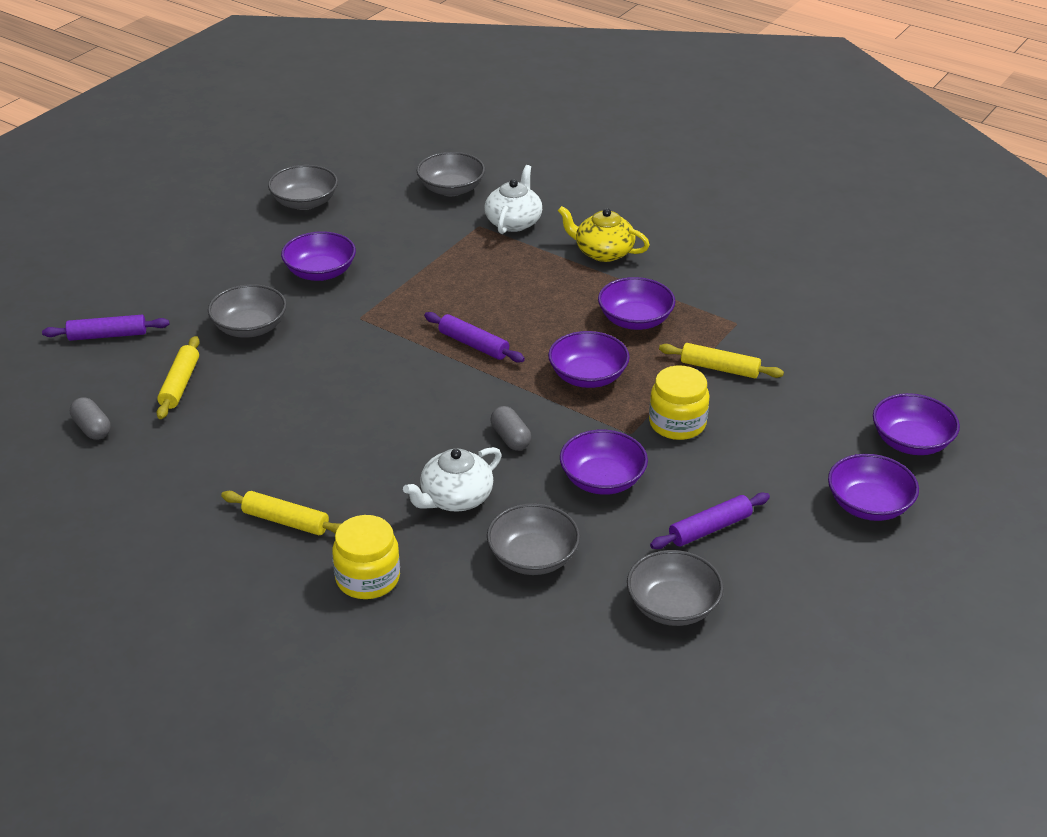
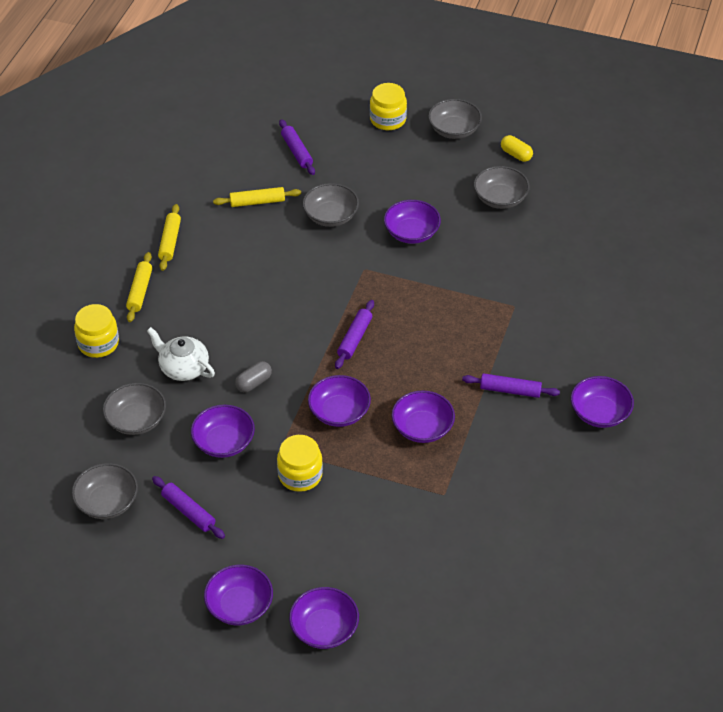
camera: 75 degrees right, 10 degrees up
grey capsule [70,397,111,440] -> none
grey bowl [417,152,485,196] -> grey bowl moved to [428,99,482,139]
white teapot [485,165,542,234] -> none
yellow teapot [558,206,650,262] -> purple rolling pin [462,374,560,398]
yellow rolling pin [659,343,784,378] -> yellow rolling pin moved to [158,204,181,271]
none -> yellow jar [370,83,407,130]
none -> yellow capsule [501,135,533,162]
none -> purple bowl [571,376,634,428]

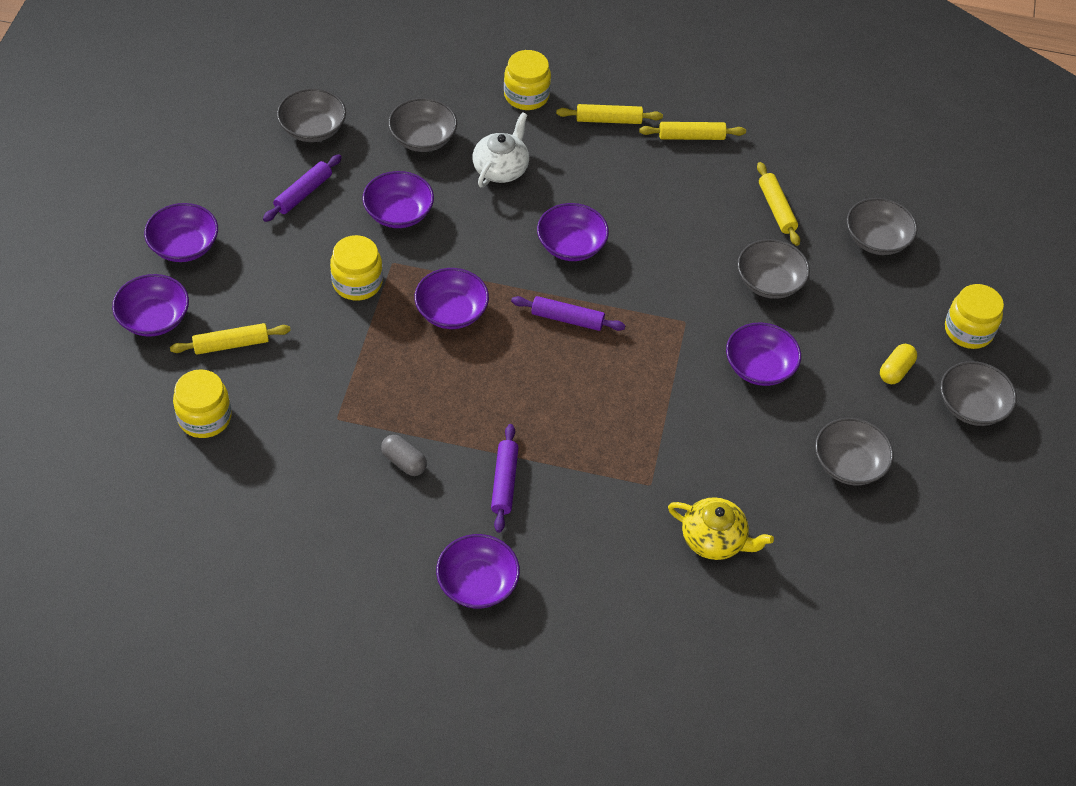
camera: 80 degrees right, 5 degrees up
grey capsule [235,361,272,392] -> grey capsule moved to [381,435,427,476]
purple rolling pin [279,119,315,175] -> grey bowl [847,198,917,255]
purple bowl [392,390,455,443] -> purple bowl moved to [537,203,609,261]
yellow capsule [501,135,533,162] -> yellow capsule moved to [880,344,917,384]
none -> yellow rolling pin [170,323,291,355]
none -> yellow jar [173,369,232,438]
none -> yellow teapot [668,497,774,560]

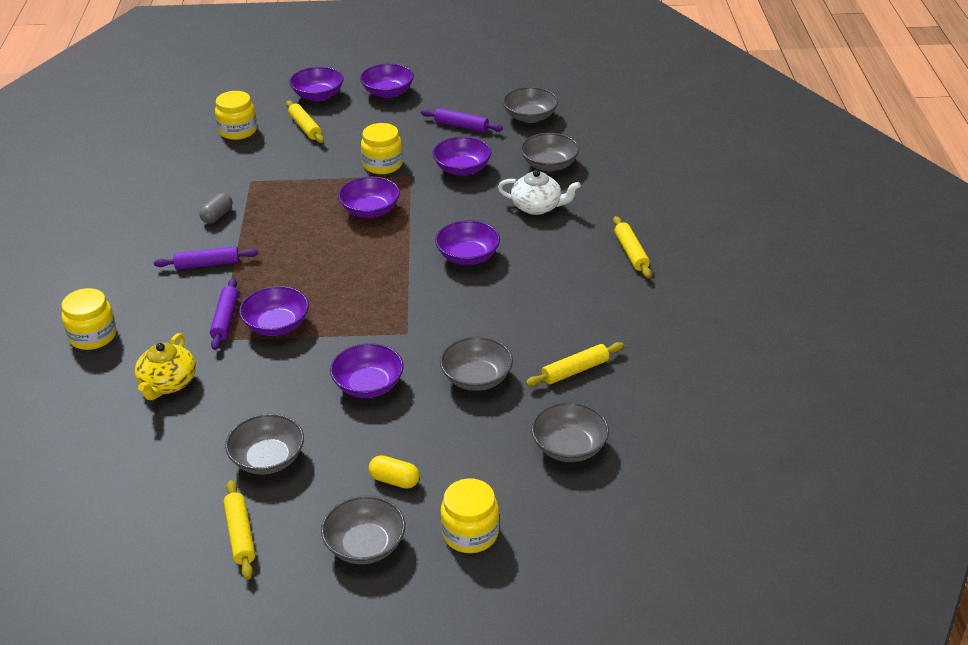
camera: 80 degrees right, 15 degrees down
purple bowl [436,534,520,609] -> purple bowl moved to [239,286,309,336]
yellow jar [504,50,551,110] -> yellow jar moved to [62,288,117,350]
purple rolling pin [511,296,625,331] -> purple rolling pin moved to [210,278,239,350]
yellow rolling pin [639,122,746,140] -> yellow rolling pin moved to [224,480,255,580]

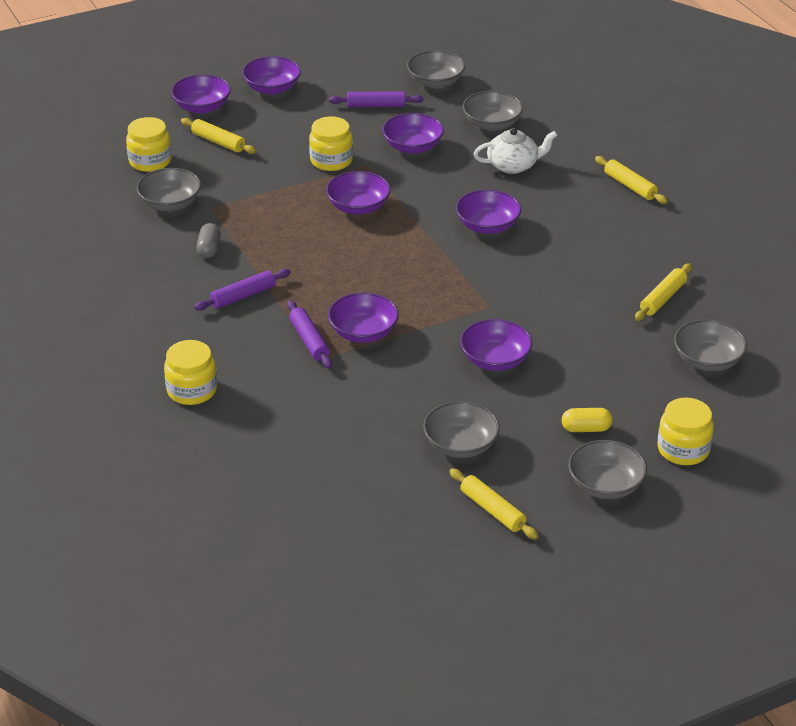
camera: 25 degrees left, 0 degrees up
yellow teapot [135,333,196,400] -> none
grey bowl [440,336,513,391] -> grey bowl moved to [136,168,201,211]

